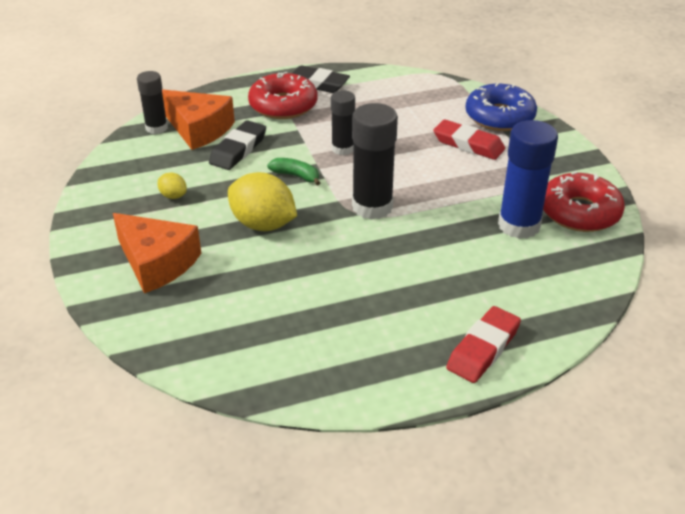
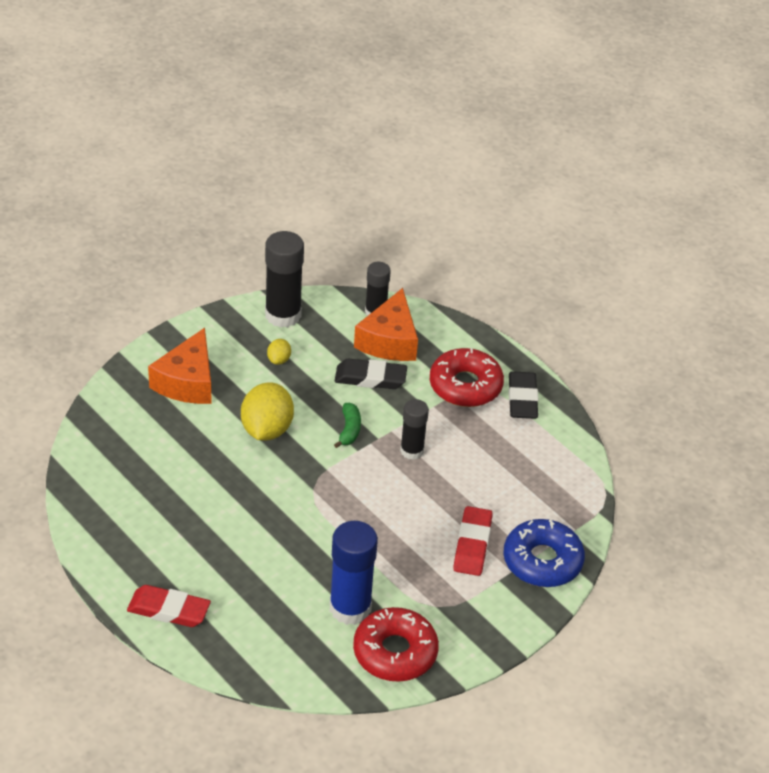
camera: 65 degrees right, 5 degrees up
black glue stick [352,103,398,220] -> black glue stick moved to [265,231,304,328]

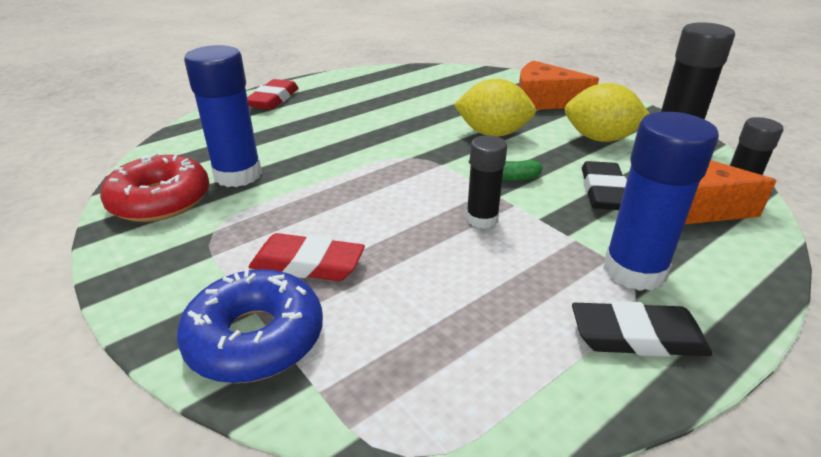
camera: 95 degrees right, 10 degrees down
yellow lemon [267,339,291,365] -> yellow lemon [564,83,650,142], size x2.12
red donut [430,348,504,407] -> blue glue stick [603,112,719,291]

